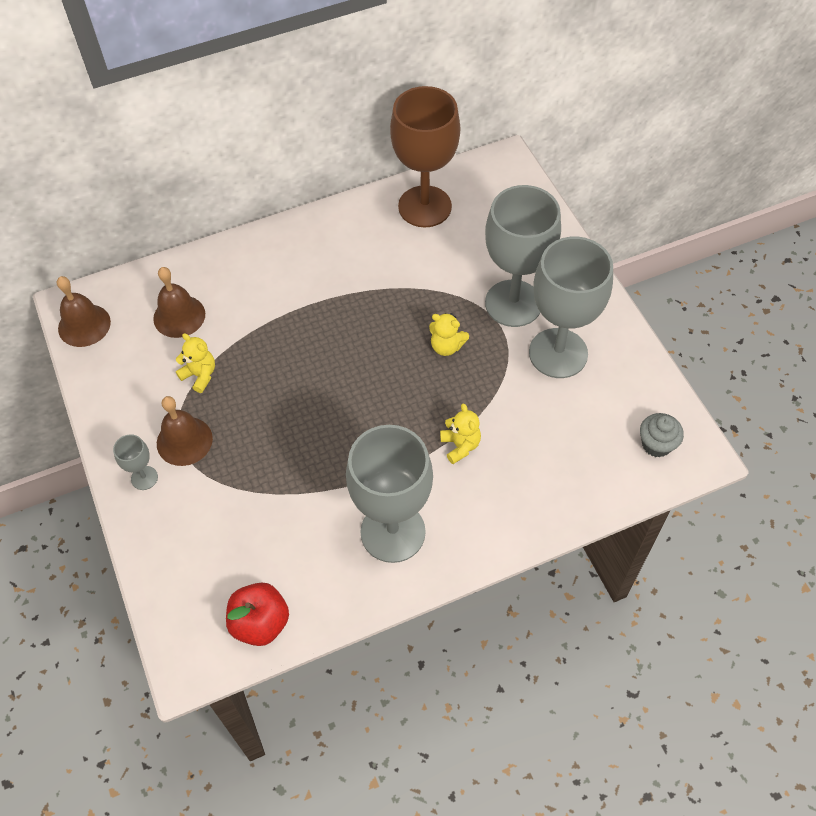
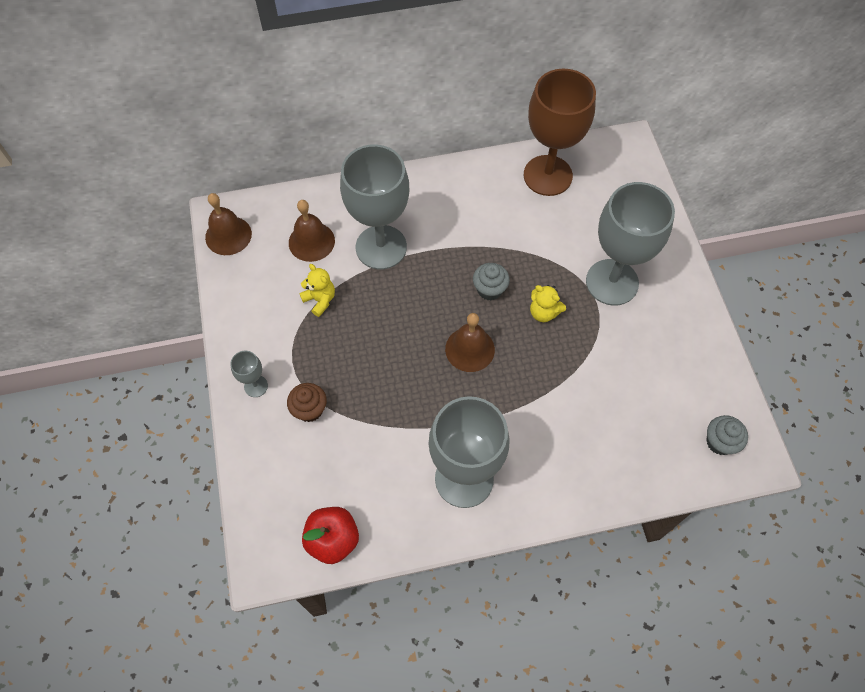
camera: 10 degrees right, 5 degrees up
brown bell [157,396,213,466] -> brown bell moved to [445,313,495,372]
yellow teddy bear [440,403,481,464] -> none
grey goblet [529,237,613,378] -> grey goblet moved to [340,144,409,269]
none -> brown cupcake [287,383,327,422]
none -> grey cupcake [473,263,510,300]

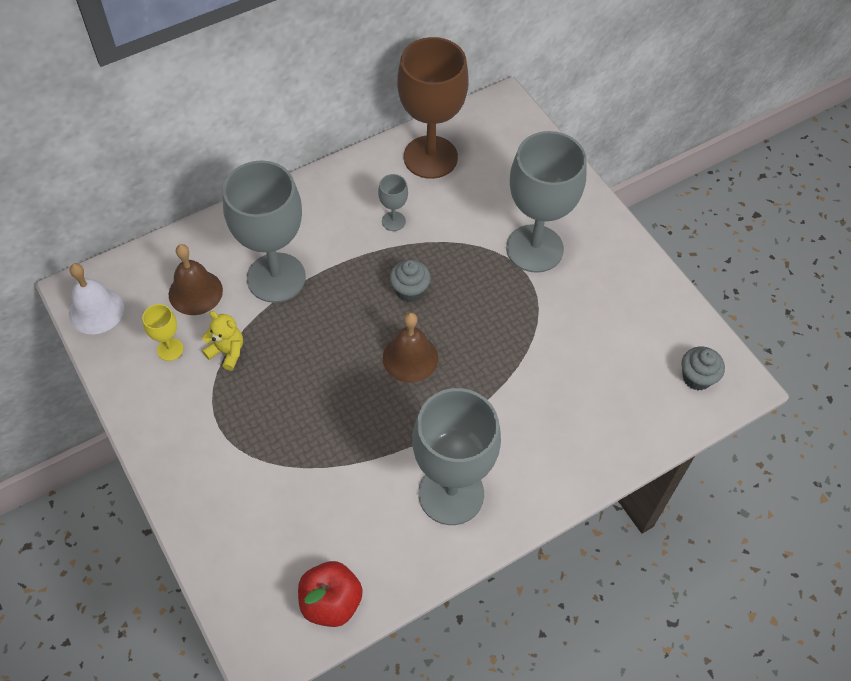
camera: 20 degrees left, 5 degrees down
brown bell [205,193,252,255] -> white bell [69,263,124,334]
grey goblet [230,351,268,397] -> grey goblet moved to [378,174,408,231]
brown cupcake [287,383,327,422] -> none
yellow teddy bear [530,285,566,322] -> none
none -> yellow goblet [142,304,184,361]

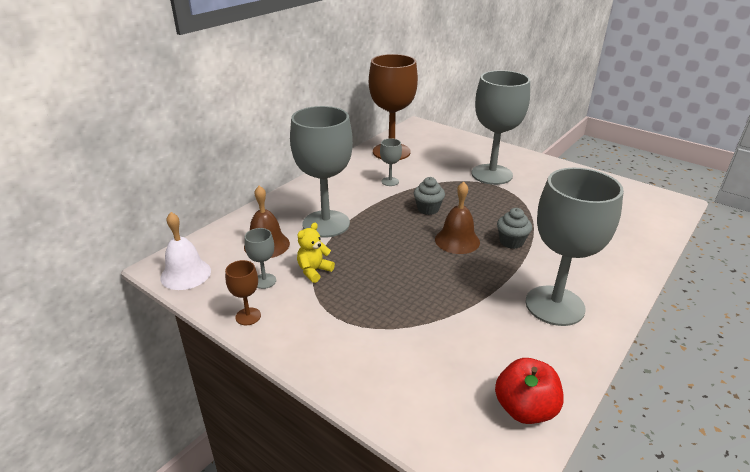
camera: 20 degrees left, 25 degrees down
yellow goblet [142,304,184,361] -> grey goblet [244,228,276,289]
yellow teddy bear [202,311,243,371] -> yellow teddy bear turned 60 degrees counterclockwise [297,223,335,283]
grey cupcake [682,347,725,390] -> grey cupcake moved to [497,208,532,249]
none -> brown goblet [225,260,261,325]

